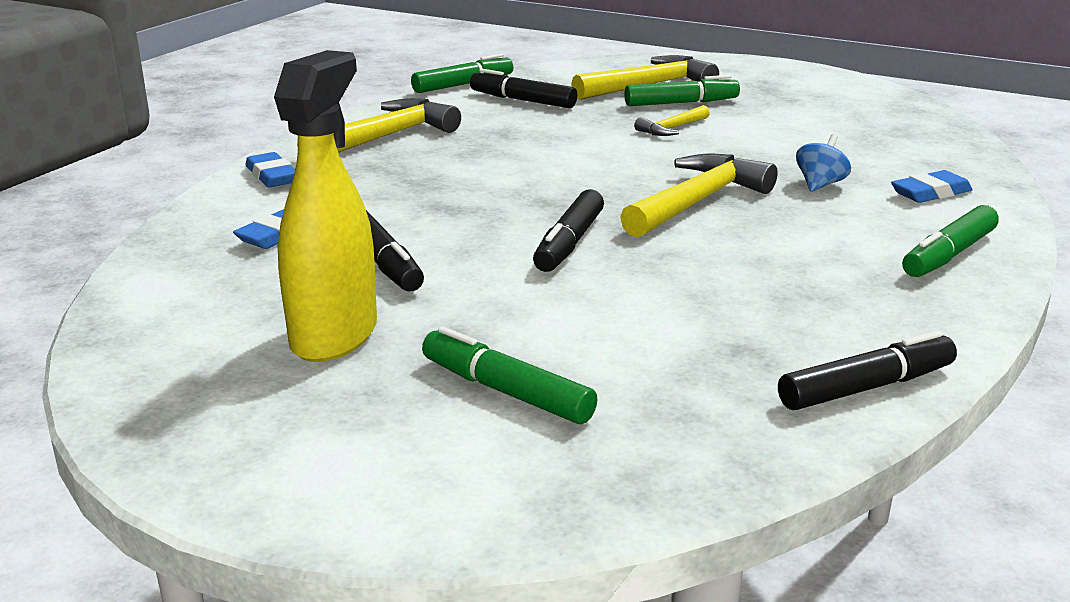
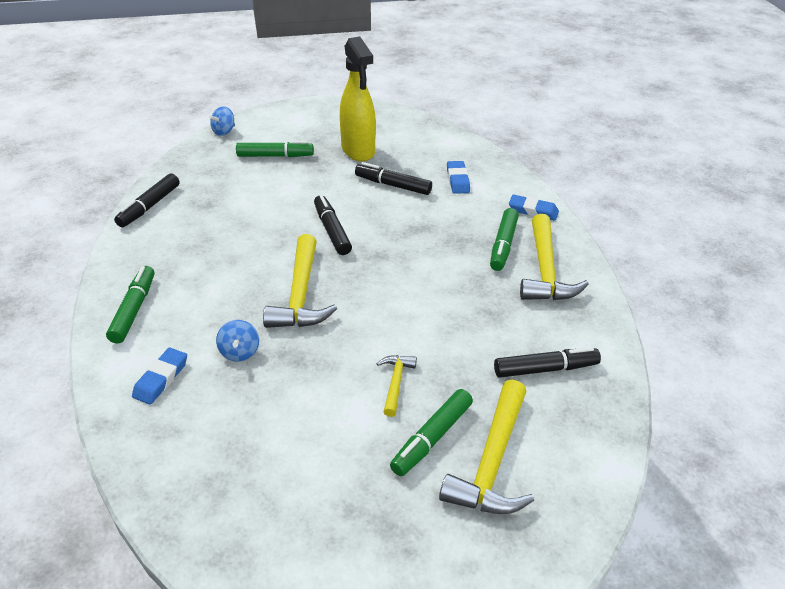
camera: 140 degrees right, 15 degrees up
green marker [411,53,513,93] -> green marker moved to [490,208,519,271]
none -> blue spinning top [209,106,235,136]

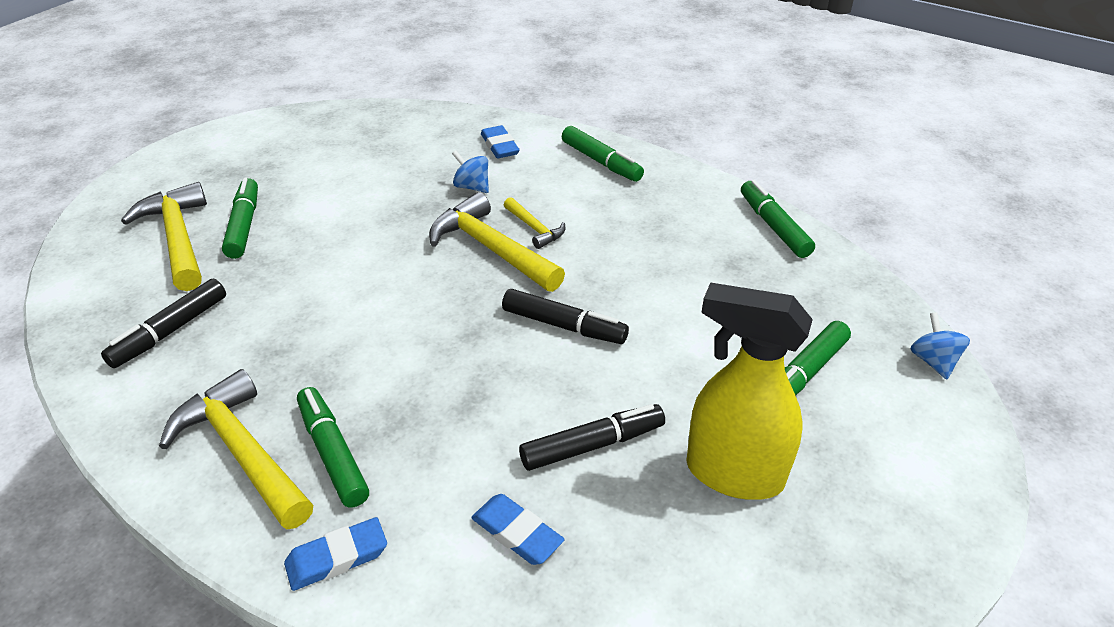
camera: 135 degrees right, 0 degrees up
black marker [114,173,180,227] -> green marker [741,180,815,258]
yellow hammer [376,355,417,417] -> yellow hammer moved to [504,197,565,249]

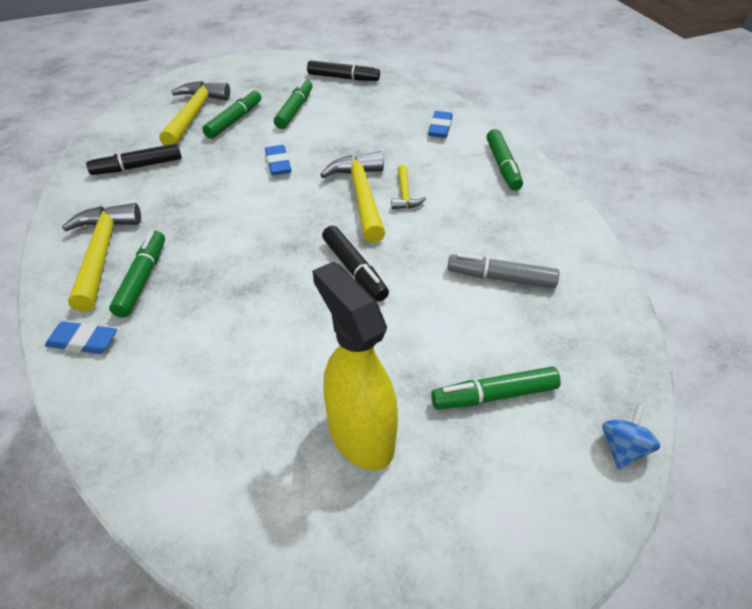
camera: 35 degrees right, 5 degrees up
blue spinning top [452,150,489,193] -> none
blue eraser [471,494,564,565] -> blue eraser moved to [265,145,291,175]
black marker [519,404,665,471] -> black marker moved to [307,60,380,81]
green marker [741,180,815,258] -> green marker moved to [274,78,312,129]
none -> grey marker [447,253,559,289]

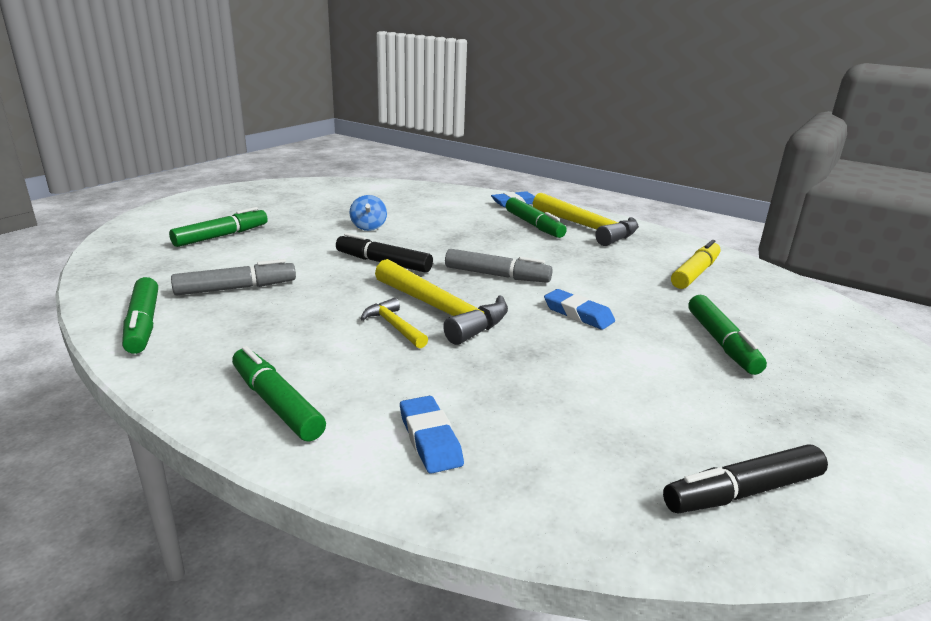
camera: 145 degrees right, 20 degrees down
black marker [86,143,182,175] -> yellow marker [671,240,721,289]
yellow hammer [159,81,230,145] -> none
green marker [274,78,312,129] -> green marker moved to [122,277,158,354]
yellow spray bottle [312,261,398,470] -> none
blue spinning top [602,403,660,469] -> blue spinning top moved to [350,195,387,231]
none -> grey marker [445,249,552,283]

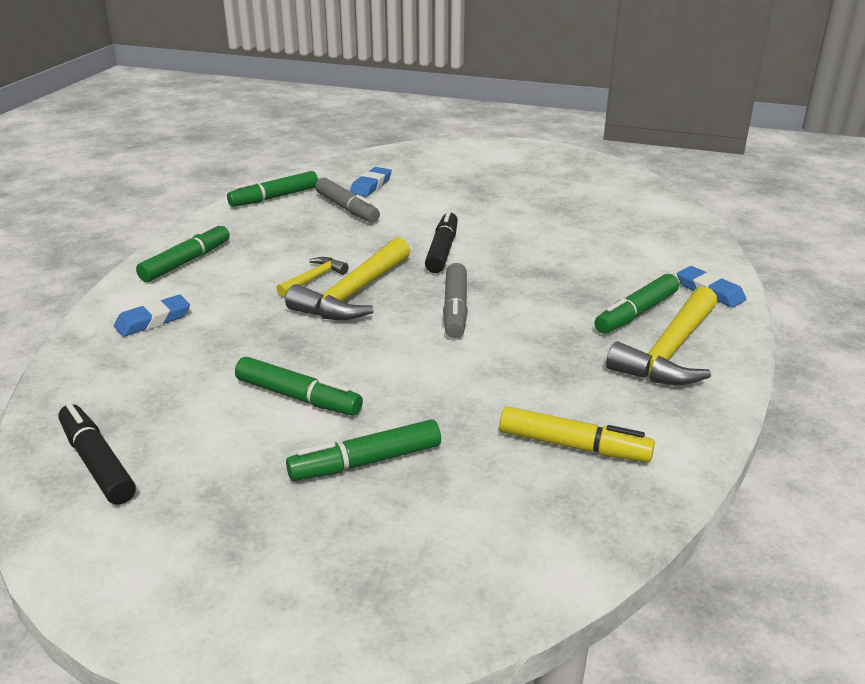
camera: 75 degrees right, 5 degrees up
green marker [169,207,268,247] -> green marker moved to [235,357,363,416]
blue spinning top [350,195,387,231] -> none
blue eraser [544,289,615,330] -> blue eraser moved to [350,167,392,197]

